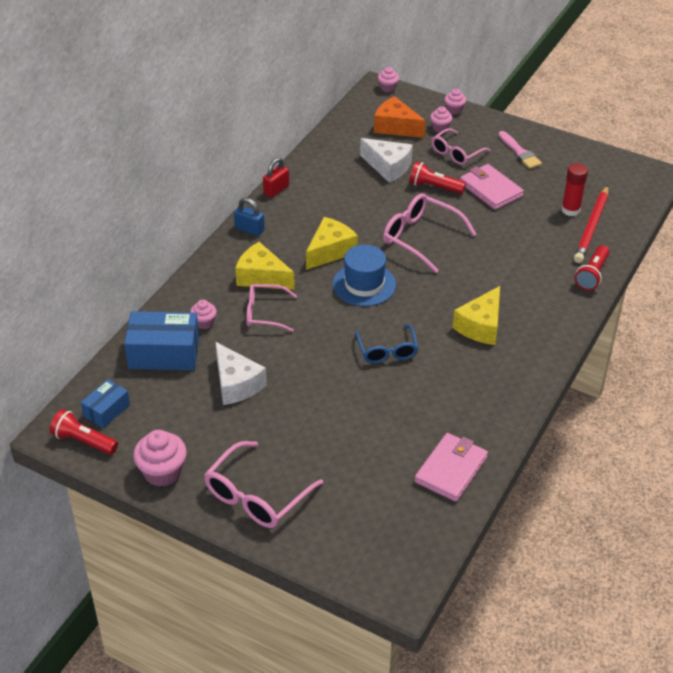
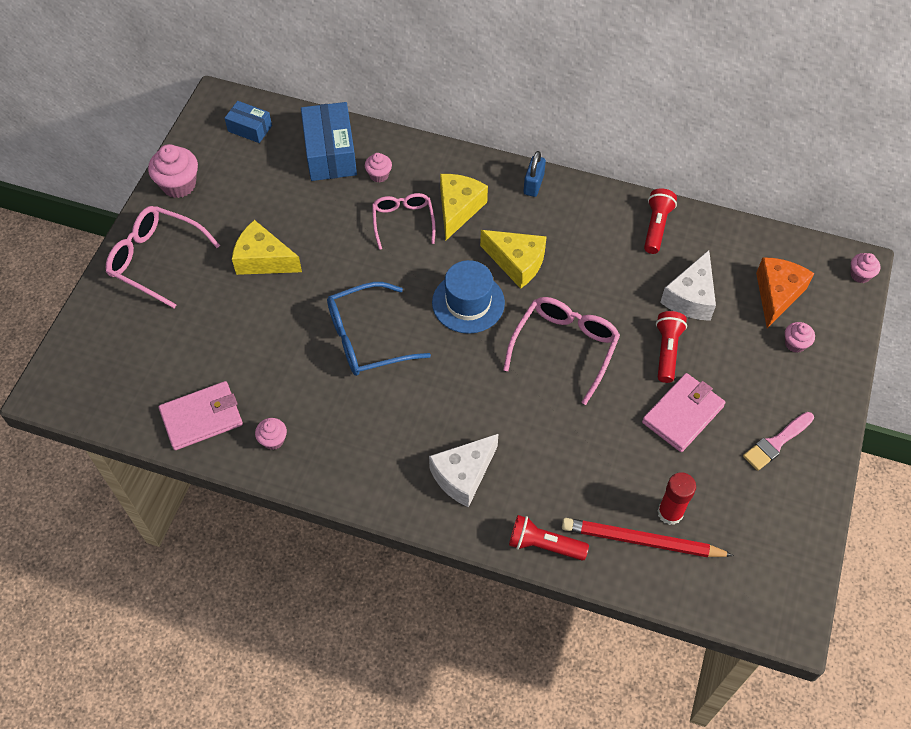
camera: 80 degrees right, 15 degrees up
red flashlight [50,409,118,455] -> red flashlight moved to [644,188,677,254]
white cheese [215,342,267,405] -> white cheese moved to [429,434,498,508]
red padlock [263,158,289,197] -> none
blue glasses [355,324,418,363] -> blue glasses [327,282,431,376], size x1.50
pink wallet [415,433,488,502] -> pink wallet turned 45 degrees counterclockwise [159,381,243,450]
pink glasses [432,128,490,165] -> none
pink cupcake [444,89,466,114] -> pink cupcake moved to [255,418,287,450]
yellow cheese [452,286,500,345] -> yellow cheese moved to [232,220,302,275]

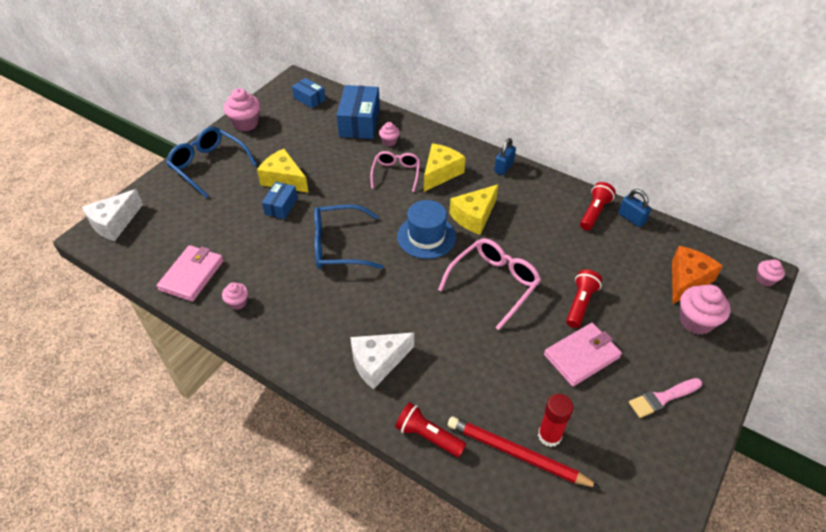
camera: 15 degrees right, 10 degrees down
pink glasses [106,206,220,308] -> blue glasses [166,127,257,198]
pink wallet [159,381,243,450] -> pink wallet turned 60 degrees counterclockwise [157,245,224,302]
yellow cheese [480,230,547,289] -> yellow cheese turned 90 degrees clockwise [449,184,498,235]
white cheese [660,250,716,321] -> white cheese moved to [82,189,143,241]
pink cupcake [785,322,815,353] -> pink cupcake [680,284,730,335], size x1.77
none -> blue box [262,182,298,219]
none -> blue padlock [618,189,651,227]

